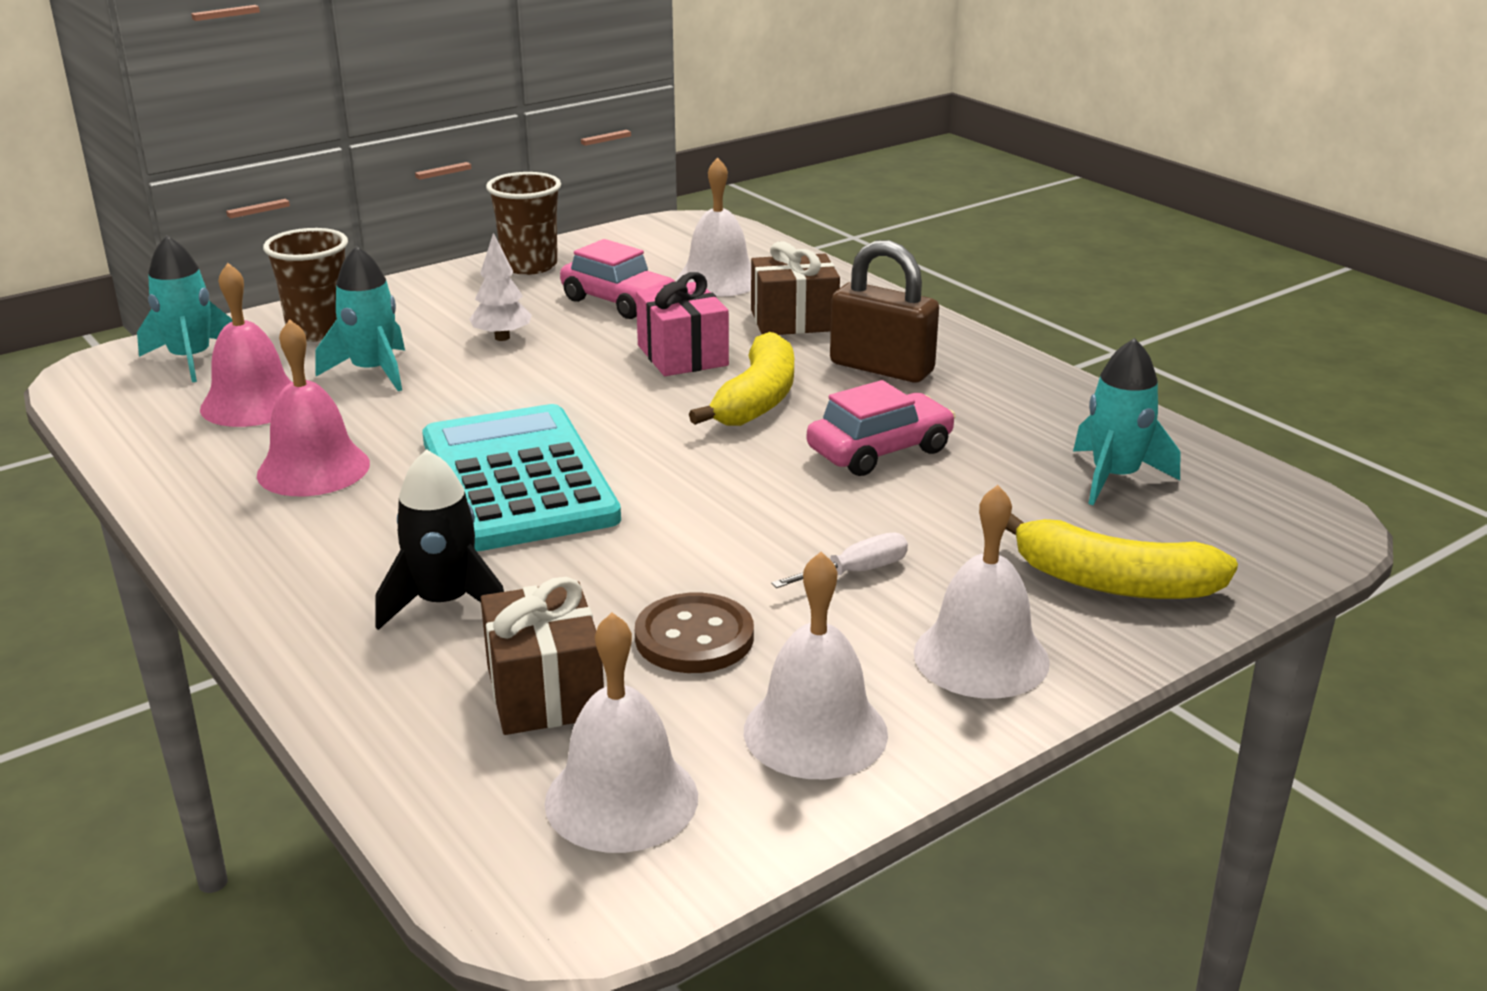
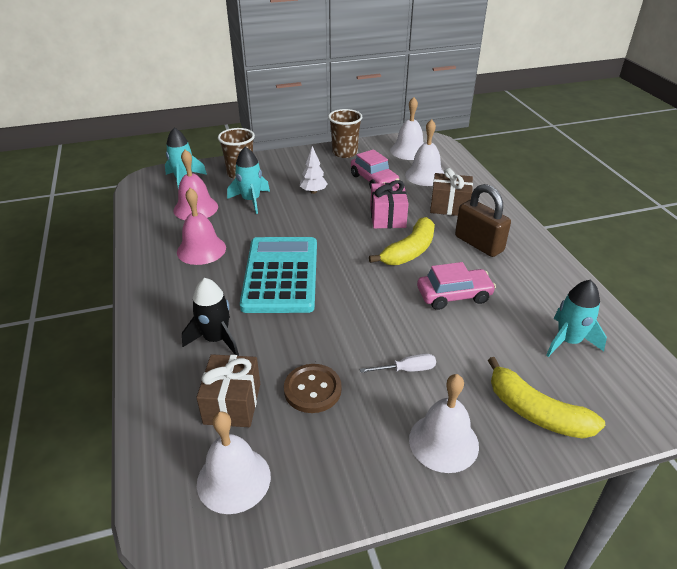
camera: 20 degrees right, 10 degrees up
white bell [744,552,888,779] -> white bell moved to [390,97,424,160]

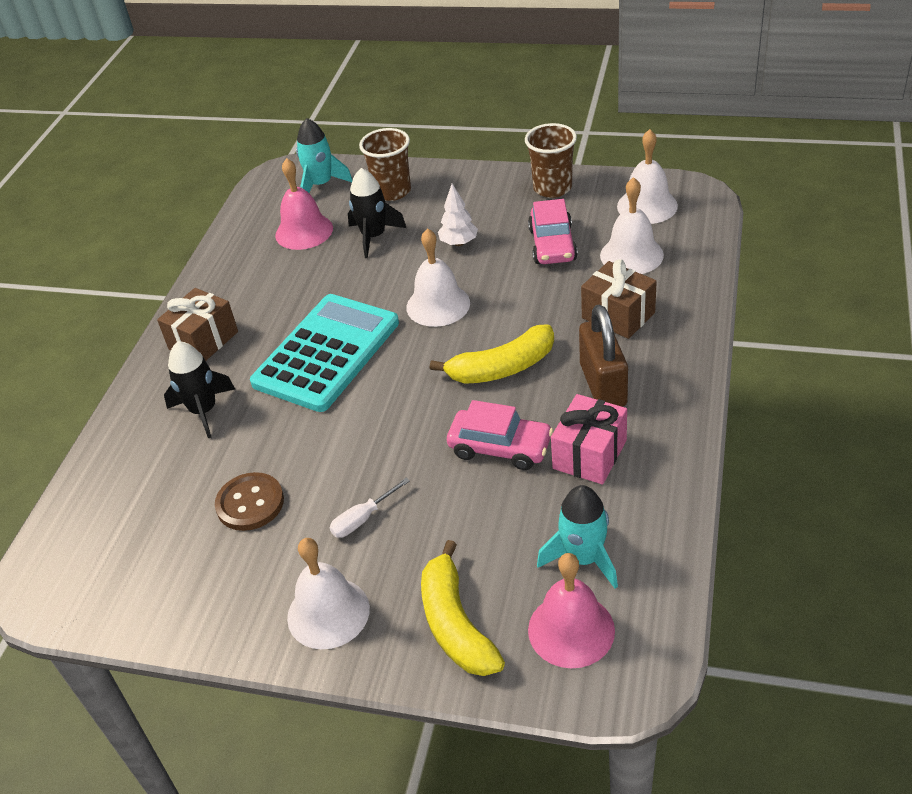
camera: 35 degrees right, 5 degrees up
pink bell [177,188,226,265] -> pink bell moved to [528,553,615,668]
brown gift [196,354,260,427] -> brown gift moved to [157,288,238,361]
white bell [197,411,271,514] -> white bell moved to [406,228,470,327]
turquoise rocket [227,147,270,214] -> black rocket [348,168,406,258]
white screwdriver [360,354,436,373] -> white screwdriver turned 120 degrees clockwise [330,478,410,538]
pink gift [370,180,409,228] -> pink gift moved to [551,394,627,484]

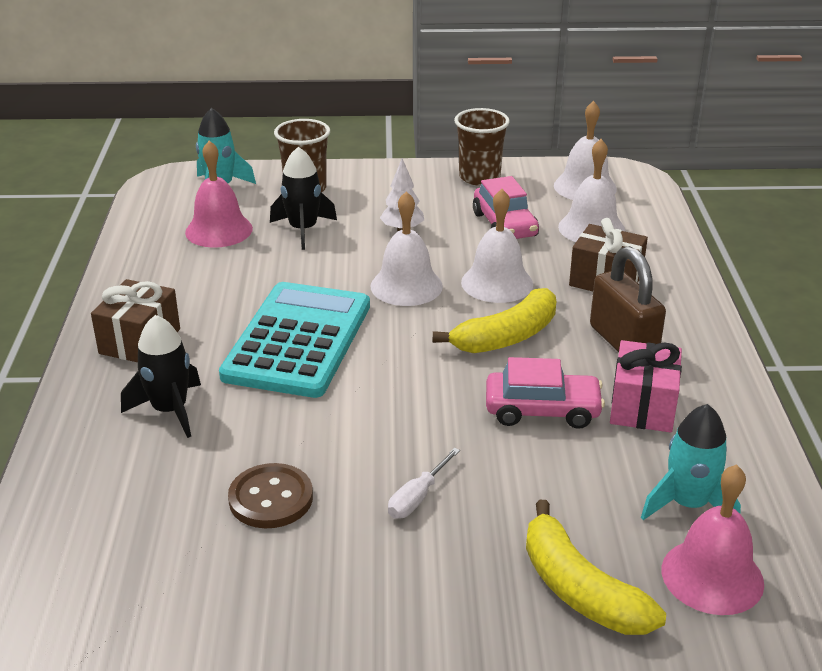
camera: 20 degrees left, 10 degrees down
white bell [287,538,370,649] -> white bell moved to [461,189,533,303]

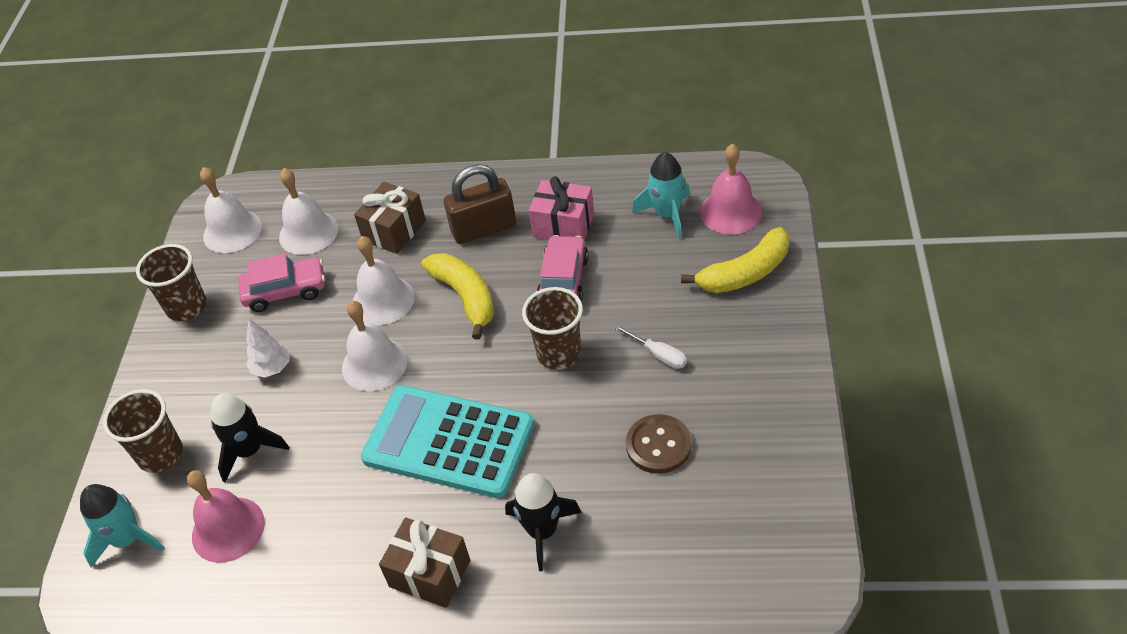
camera: 80 degrees left, 15 degrees up
none -> brown cup [522,287,583,370]

